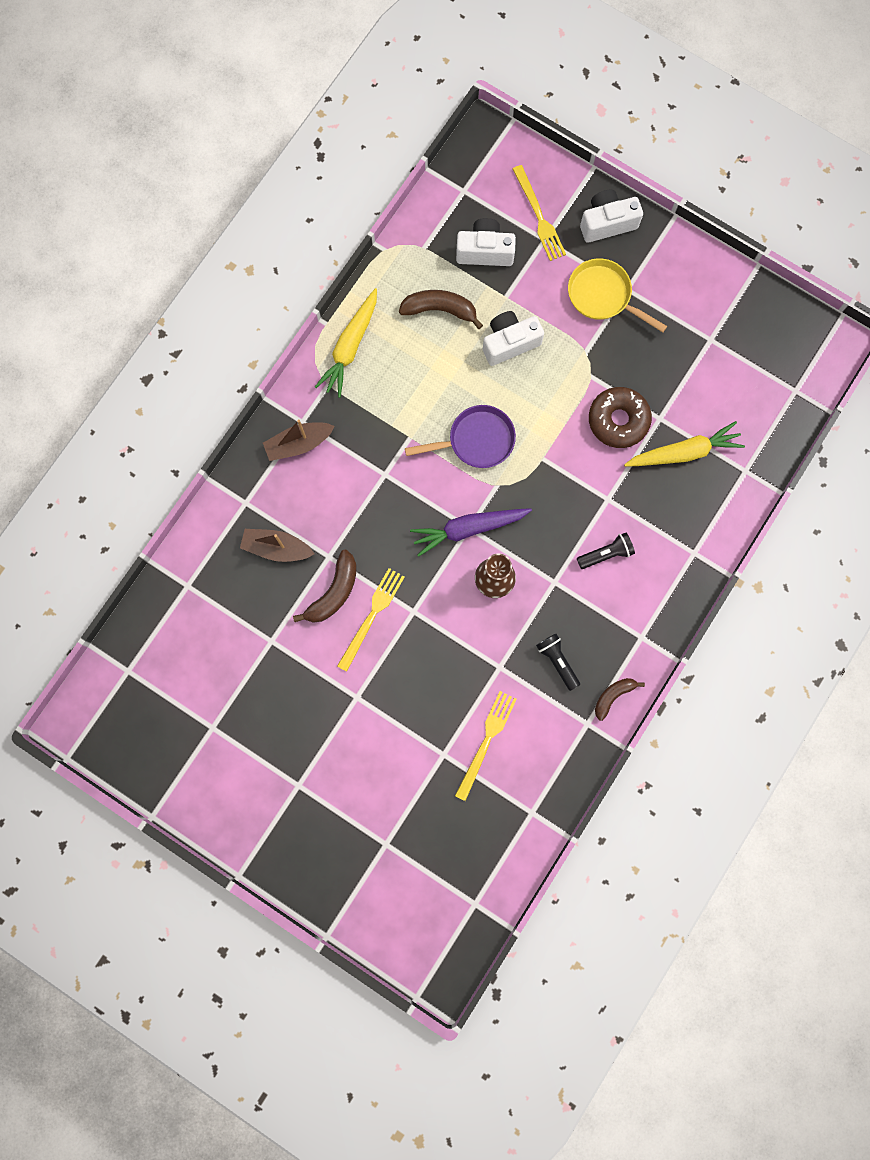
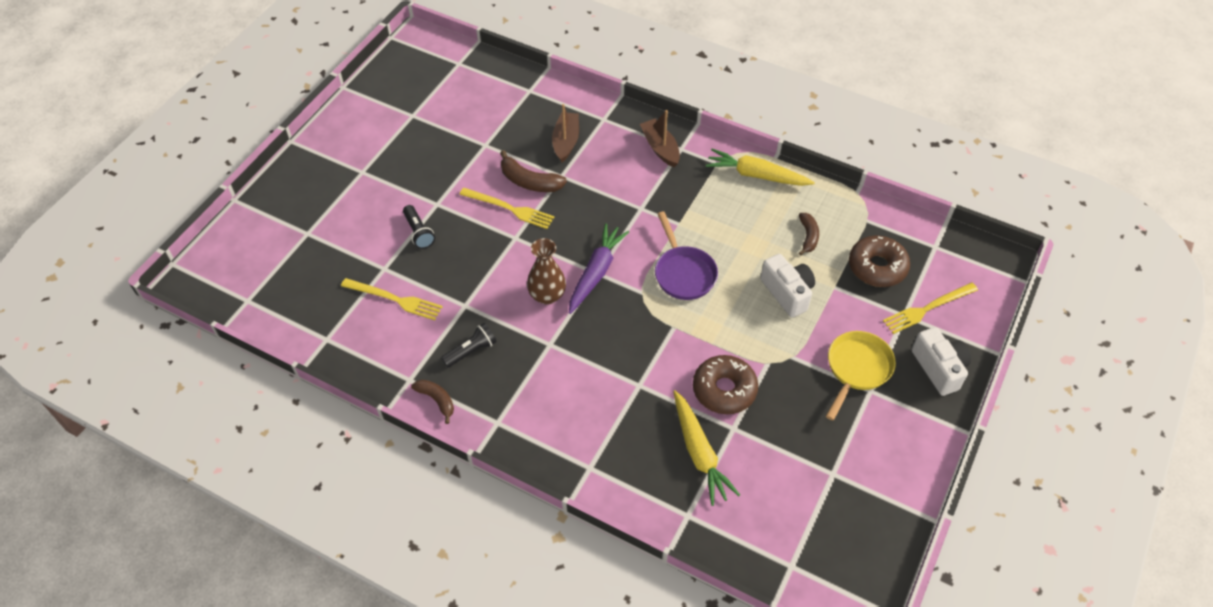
camera: 85 degrees right, 25 degrees down
brown banana [399,290,483,329] -> brown banana [799,213,819,255], size x0.66
purple carrot [410,508,532,557] -> purple carrot turned 45 degrees clockwise [569,223,629,314]
white camera [456,218,516,266] -> brown donut [849,235,910,287]
black flashlight [577,533,635,569] -> black flashlight moved to [403,205,435,249]

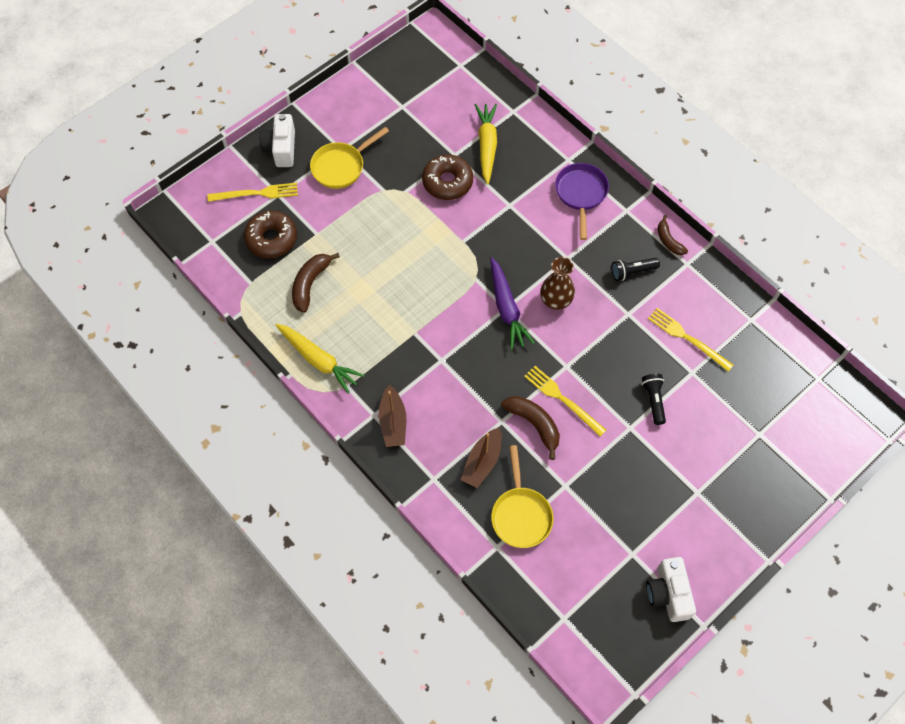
camera: 160 degrees left, 10 degrees up
purple carrot [569,223,629,314] -> purple carrot turned 60 degrees counterclockwise [490,257,535,350]
purple pan [655,211,718,300] -> purple pan moved to [555,163,609,240]
white camera [760,254,815,318] -> white camera moved to [646,557,696,622]
brown banana [799,213,819,255] -> brown banana [292,253,340,313], size x1.51
none -> yellow pan [491,445,554,548]

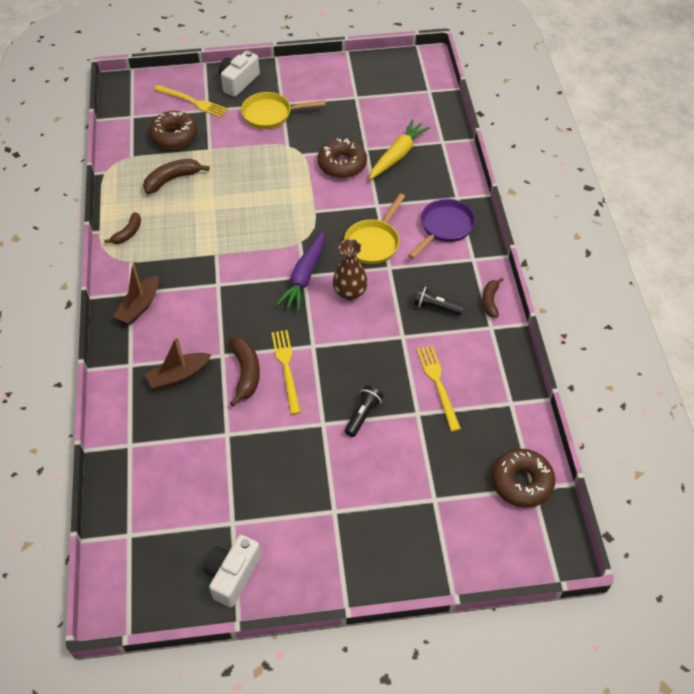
camera: 35 degrees right, 10 degrees down
yellow carrot [276,324,364,394] -> brown banana [104,212,141,244]
yellow pan [491,445,554,548] -> yellow pan moved to [344,193,405,264]
none -> brown donut [491,449,555,508]

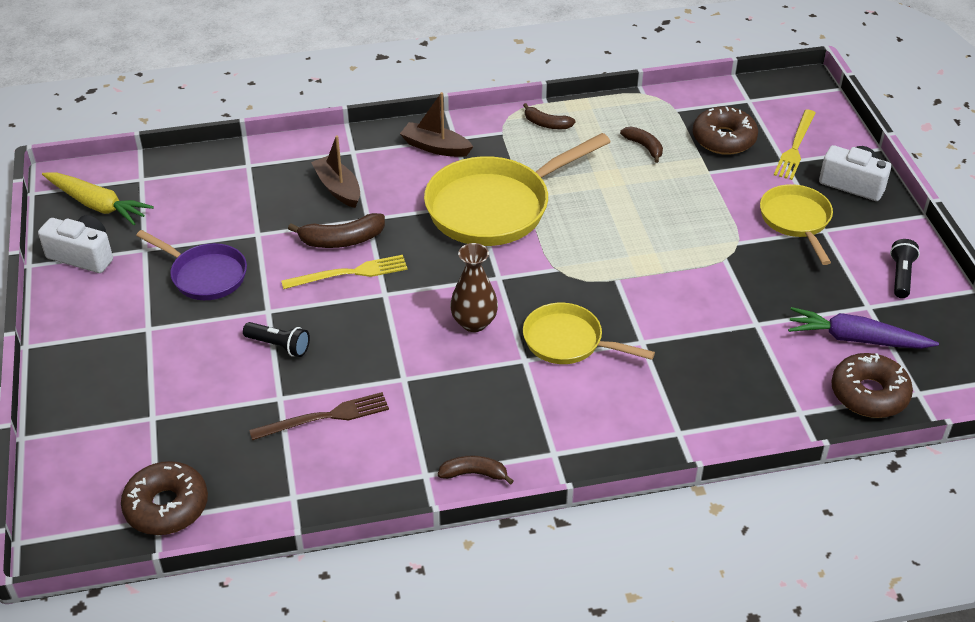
camera: 85 degrees right, 10 degrees down
brown banana [143,159,209,194] -> brown banana [620,126,663,163], size x0.66
purple carrot [276,231,325,311] -> purple carrot moved to [788,307,939,349]
brown donut [318,138,367,178] -> brown donut moved to [831,353,913,418]
yellow carrot [369,119,430,180] -> yellow carrot moved to [42,172,154,225]
purple pan [408,199,476,259] -> purple pan moved to [136,230,247,300]
black flashlight [414,286,464,315] -> black flashlight moved to [890,239,920,298]
yellow fork [417,346,461,432] -> brown fork [249,392,389,440]
none -> yellow pan [424,133,611,246]

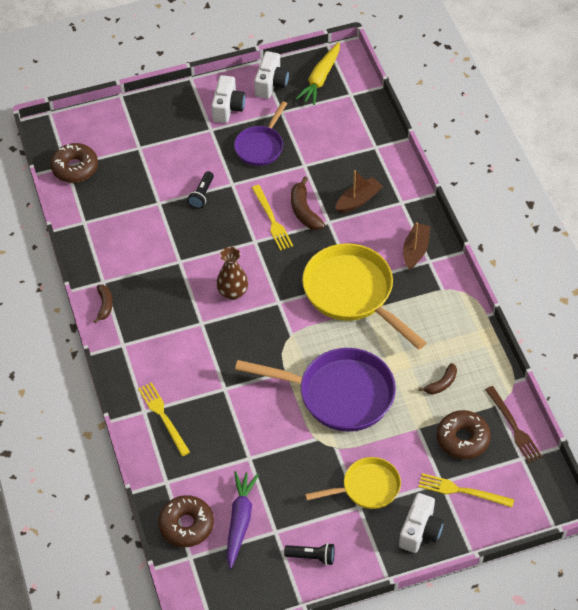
camera: 85 degrees right, 10 degrees up
brown fork [249,392,389,440] -> brown fork moved to [485,386,543,463]
brown banana [523,103,576,129] -> none
yellow pan [523,303,655,364] -> none
none -> yellow fork [138,382,190,456]
none -> white camera [211,75,245,123]
none -> purple pan [235,348,396,432]

